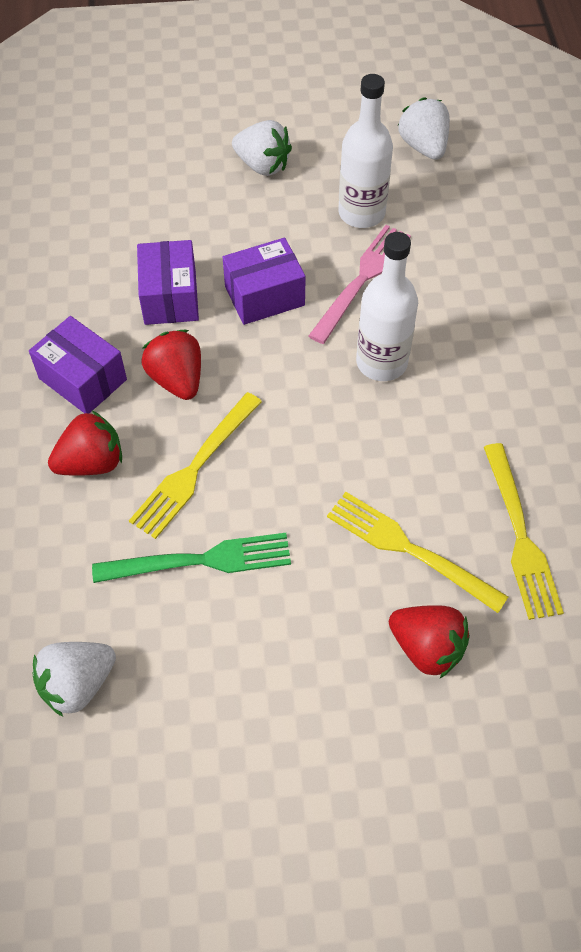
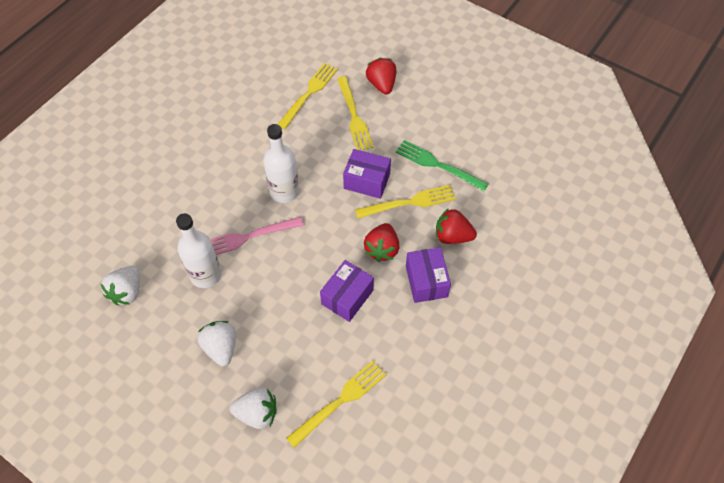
camera: 140 degrees left, 0 degrees up
white strawberry [32,642,116,717] -> white strawberry moved to [230,387,277,429]
purple box [223,238,306,325] -> purple box moved to [343,149,391,199]
none -> yellow fork [286,361,386,448]

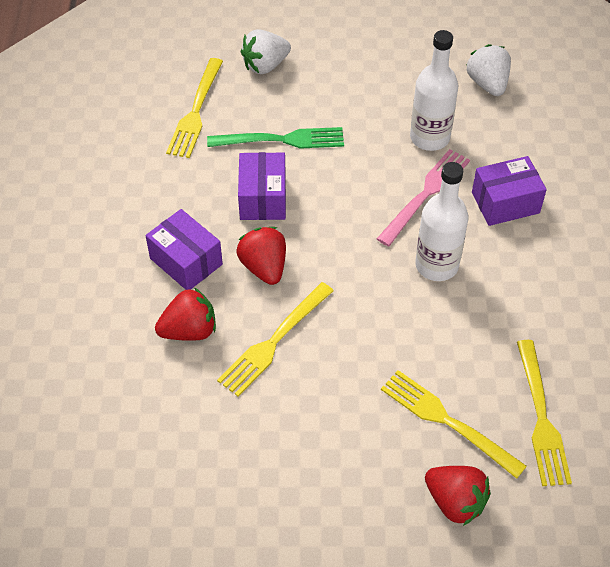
camera: 145 degrees right, 5 degrees down
white strawberry [197,321,236,366] -> none
purple box [343,149,391,199] -> purple box moved to [472,156,547,226]
green fork [396,140,488,191] -> green fork moved to [207,127,344,149]

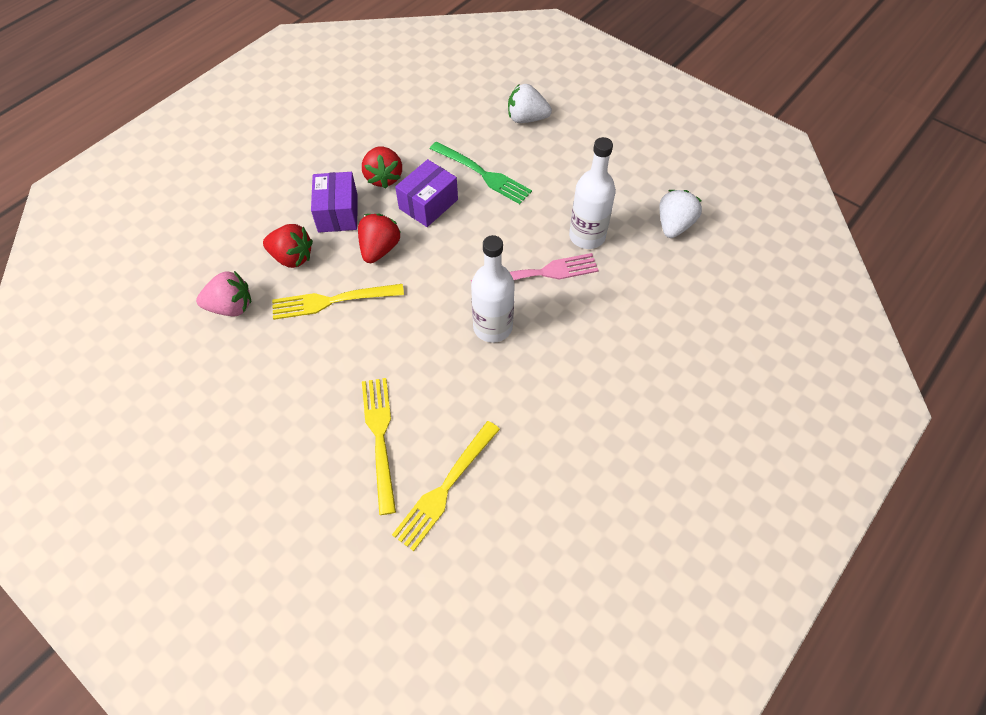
camera: 40 degrees right, 5 degrees up
yellow fork [166,58,223,158] -> none
red strawberry [425,466,491,526] -> red strawberry moved to [362,146,402,189]
purple box [472,156,547,226] -> none
none -> pink strawberry [196,271,251,316]

